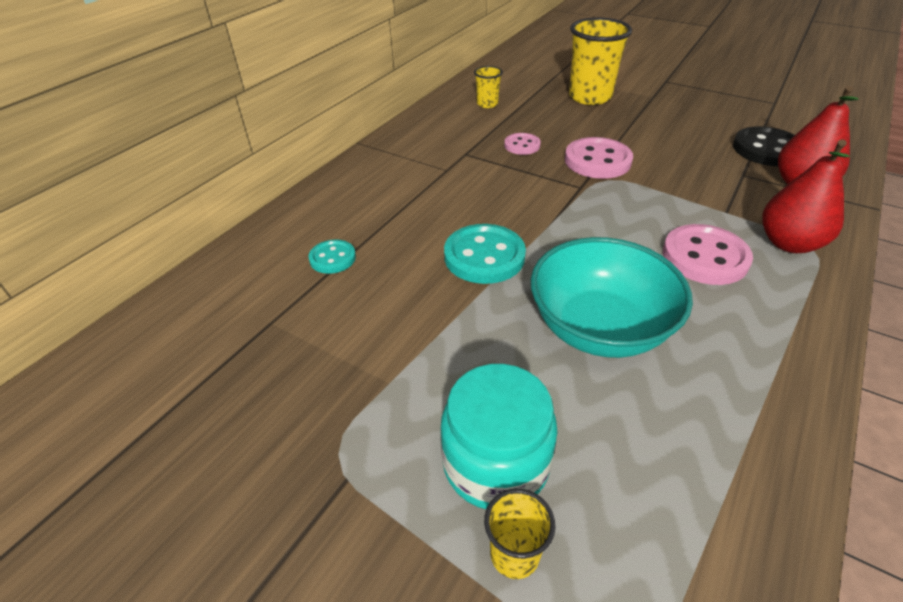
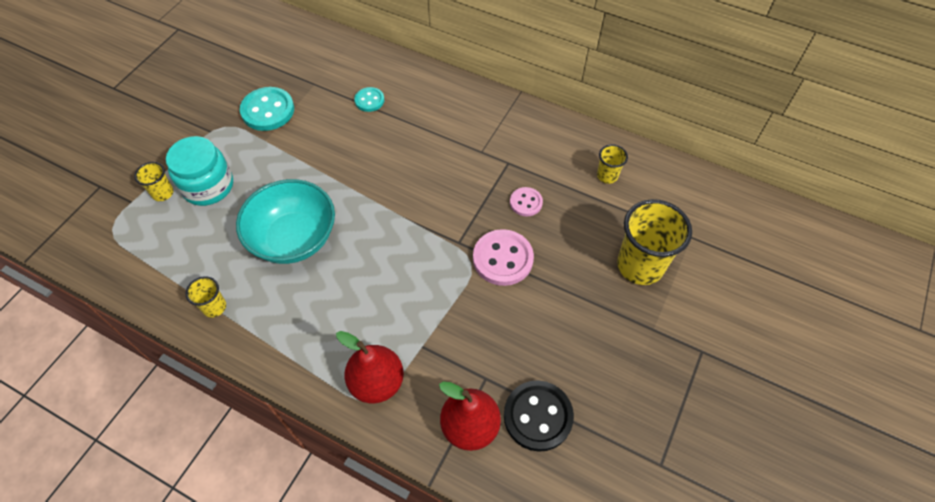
camera: 85 degrees right, 15 degrees up
turquoise button [444,224,526,284] -> turquoise button moved to [240,87,294,131]
pink button [663,224,753,285] -> none
none -> yellow cup [185,276,226,318]

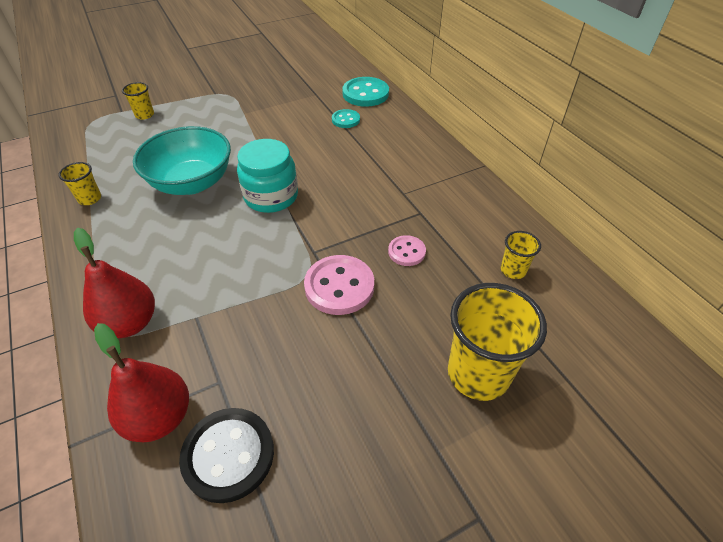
camera: 35 degrees right, 10 degrees down
turquoise jar [166,136,233,206] -> turquoise jar moved to [237,139,298,213]
turquoise button [240,87,294,131] -> turquoise button moved to [342,77,389,107]

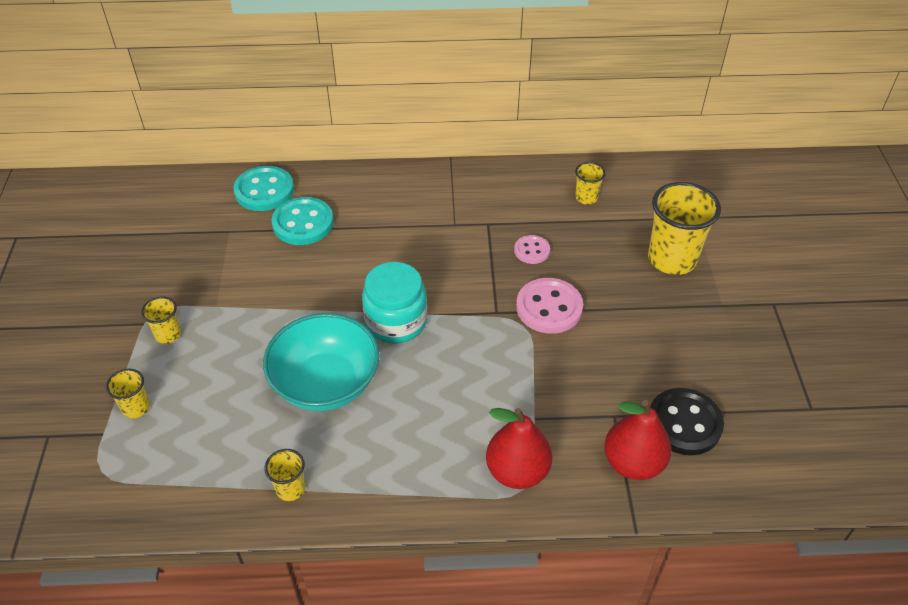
camera: 65 degrees left, 0 degrees up
turquoise button [332,109,360,128] -> turquoise button [271,197,334,245], size x1.75
none -> yellow cup [141,297,181,344]

